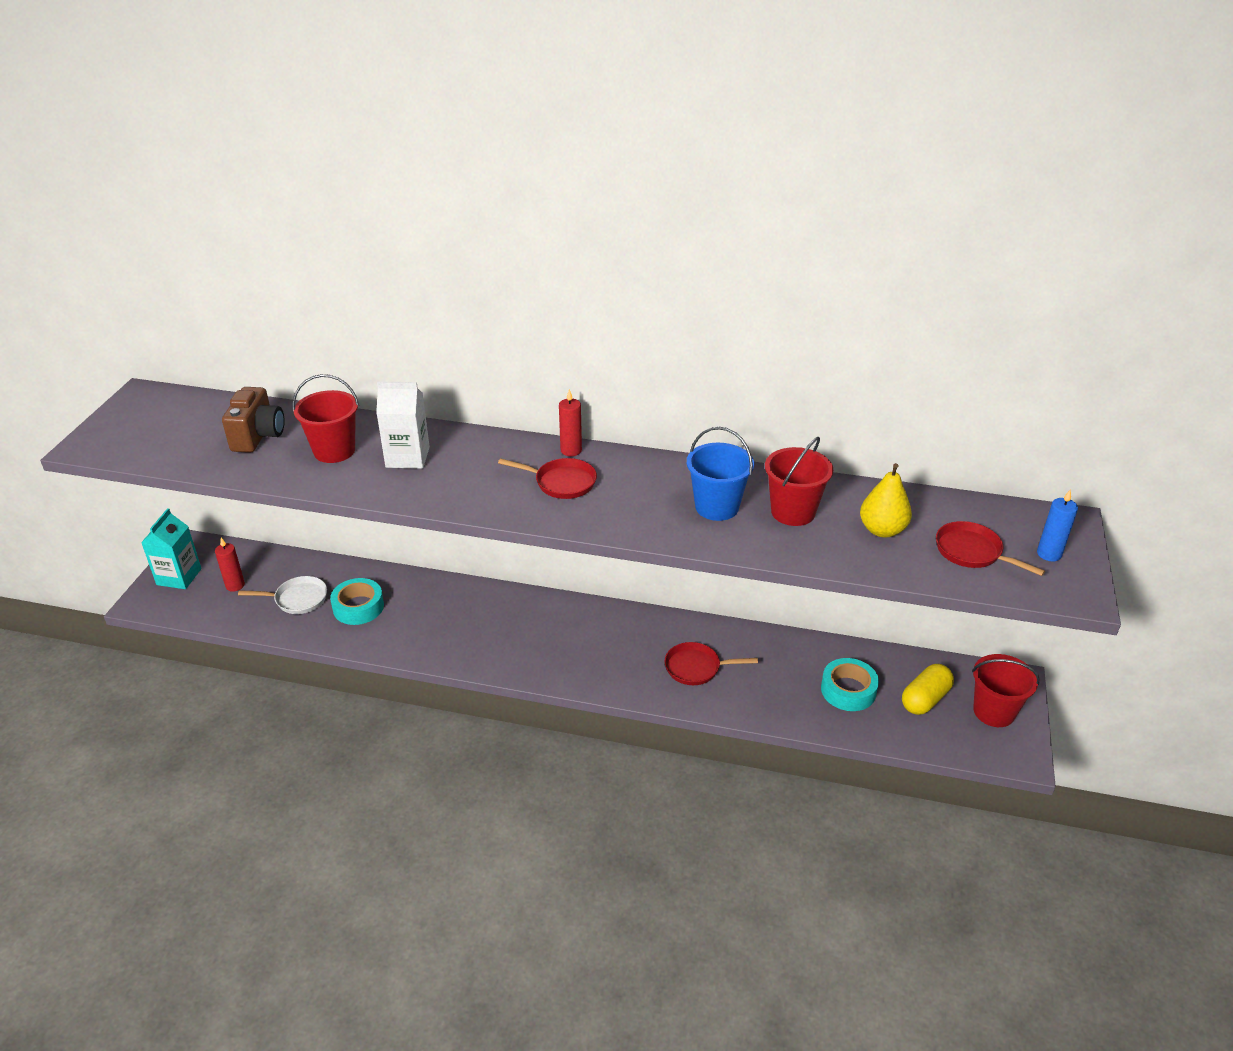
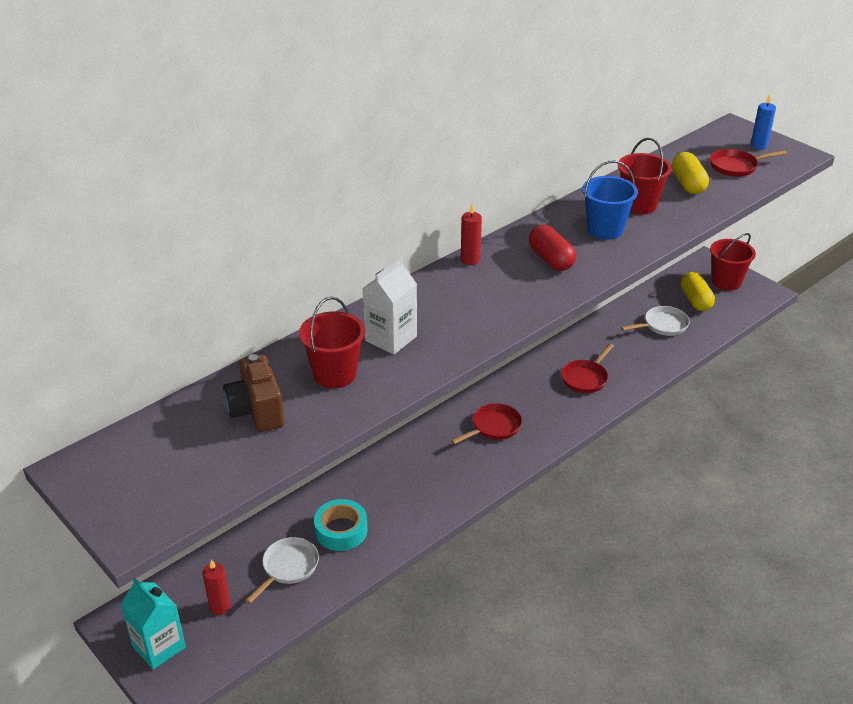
camera: 55 degrees left, 0 degrees up
brown camera [222,387,285,453] -> brown camera turned 150 degrees counterclockwise [223,354,284,432]
red pan [498,458,597,499] -> red pan moved to [451,403,522,445]
turquoise tape [821,658,879,711] -> white pan [621,306,690,336]
yellow pear [860,463,912,538] -> yellow capsule [672,152,709,194]
none -> red capsule [529,225,576,271]

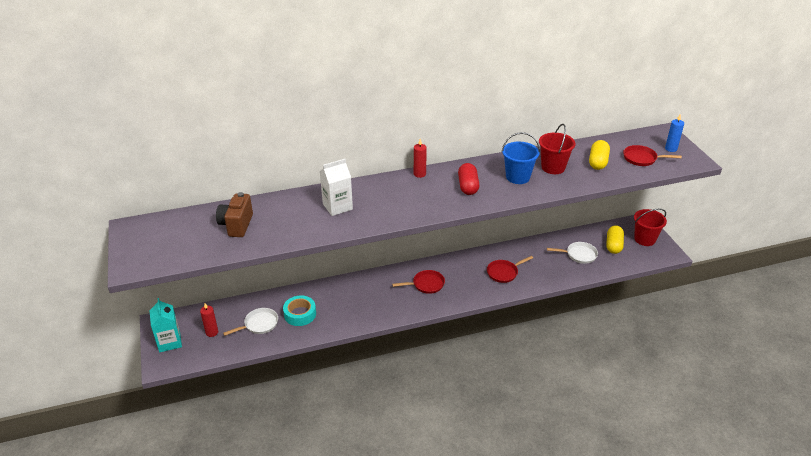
camera: 25 degrees right, 0 degrees up
red bucket [299,297,365,388] -> none

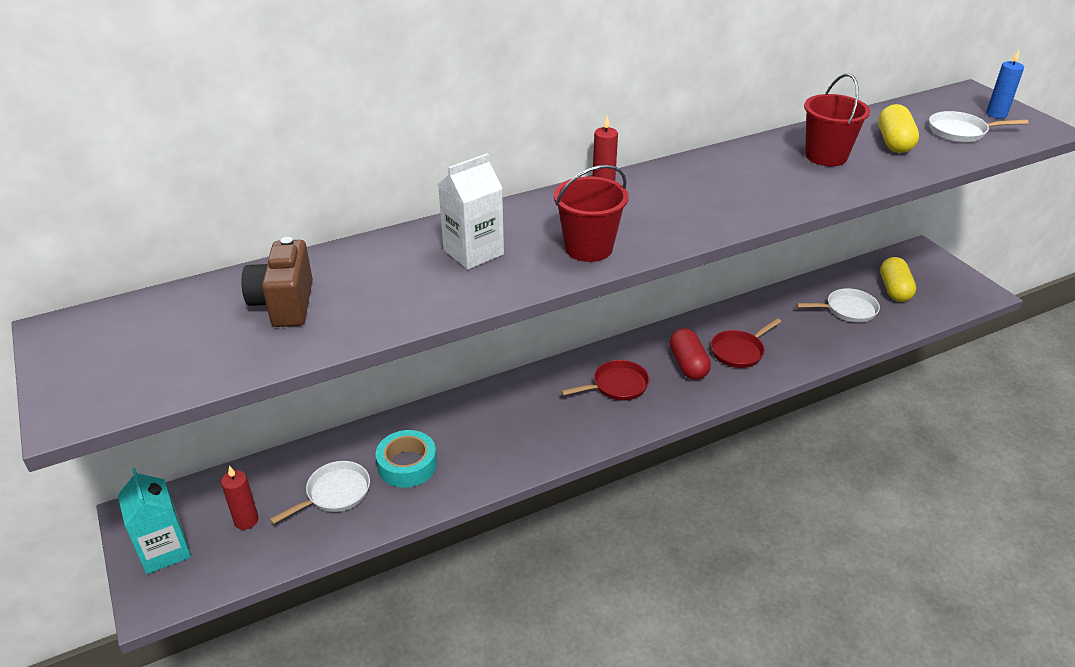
camera: 10 degrees left, 0 degrees up
red capsule [458,163,479,195] -> red capsule moved to [669,328,711,380]
blue bucket [502,132,540,184] -> none
red pan [623,145,682,166] -> white pan [929,111,1029,142]
red bucket [634,208,667,246] -> red bucket moved to [554,165,629,262]

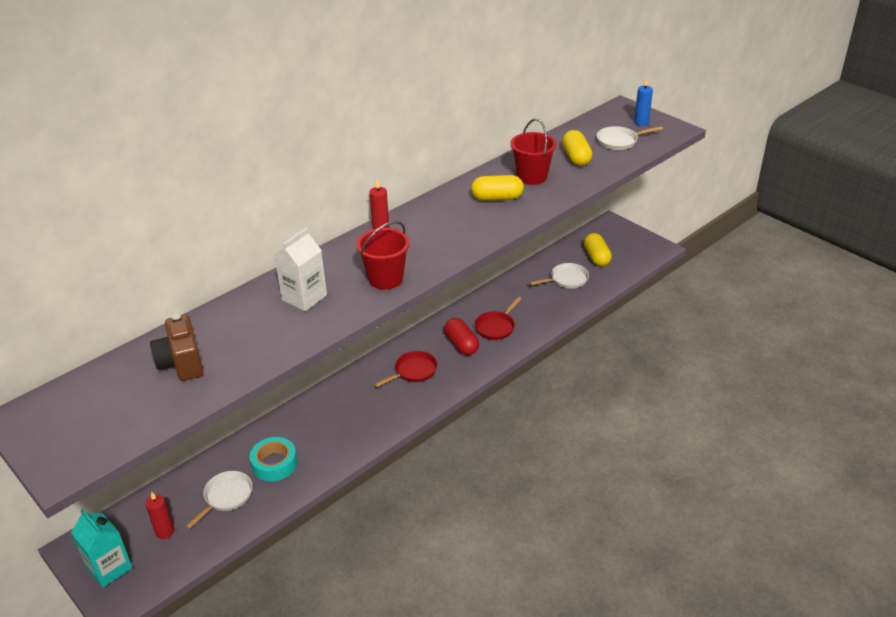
camera: 15 degrees left, 0 degrees up
none -> yellow capsule [471,175,524,201]

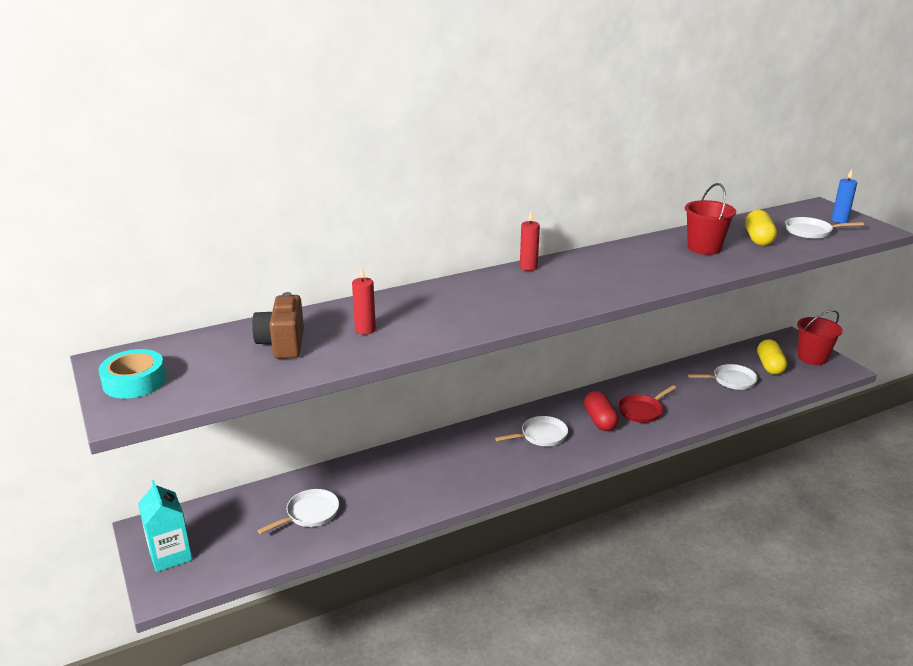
camera: 15 degrees right, 10 degrees down
red candle [145,492,174,539] -> red candle moved to [352,267,376,335]
turquoise tape [250,437,297,481] -> turquoise tape moved to [98,349,166,399]
white carton [274,228,327,311] -> none
red bucket [356,221,410,290] -> red bucket moved to [797,310,843,365]
red pan [374,351,437,387] -> white pan [495,416,568,446]
yellow capsule [471,175,524,201] -> none

